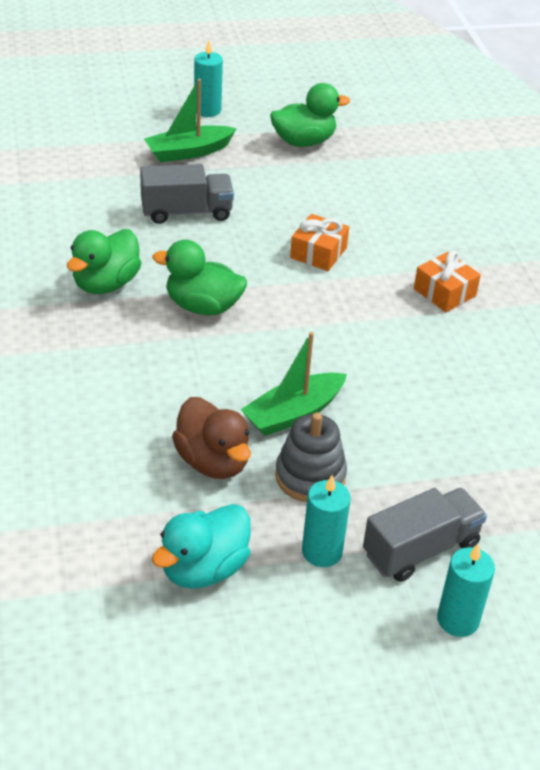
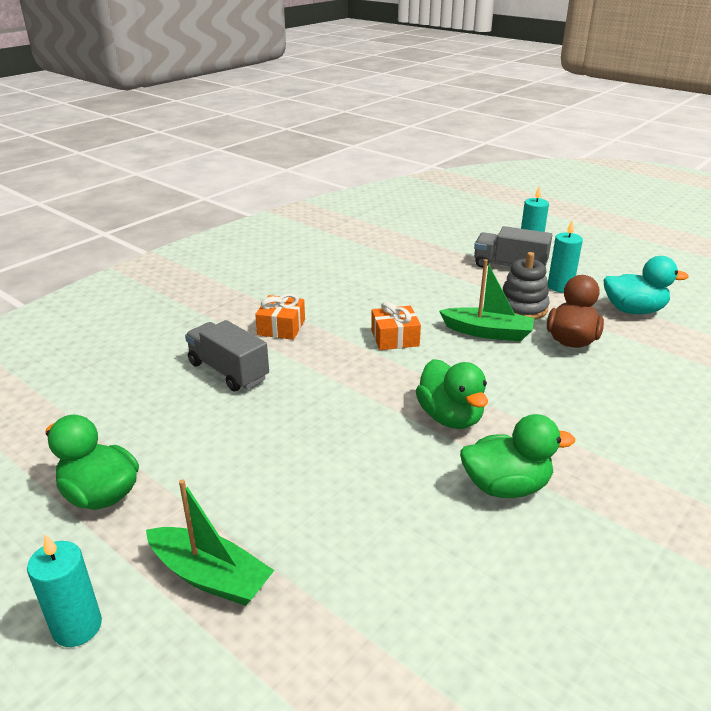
camera: 125 degrees left, 10 degrees down
grey truck [140,164,234,224] -> grey truck moved to [185,320,269,392]
orange gift [290,214,349,271] -> orange gift moved to [371,301,421,350]

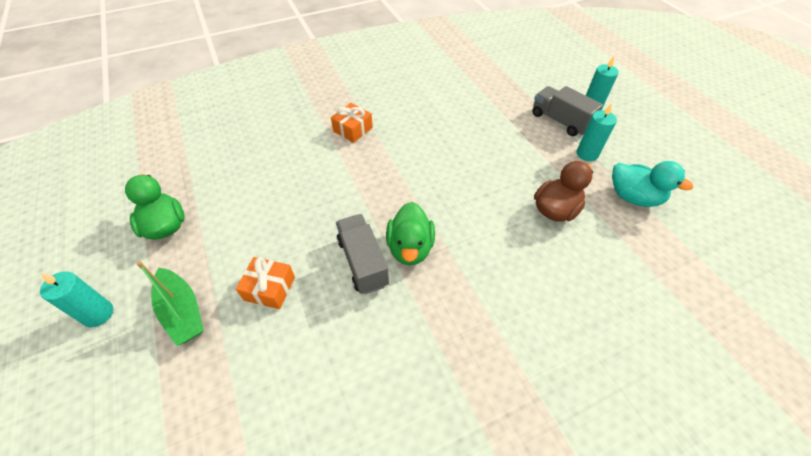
camera: 25 degrees right, 20 degrees up
grey truck [185,320,269,392] -> grey truck moved to [336,214,389,294]
orange gift [371,301,421,350] -> orange gift moved to [236,257,295,309]
green boat [439,259,534,341] -> none
green duck [460,414,575,498] -> none
grey stacking toy [503,252,550,320] -> none

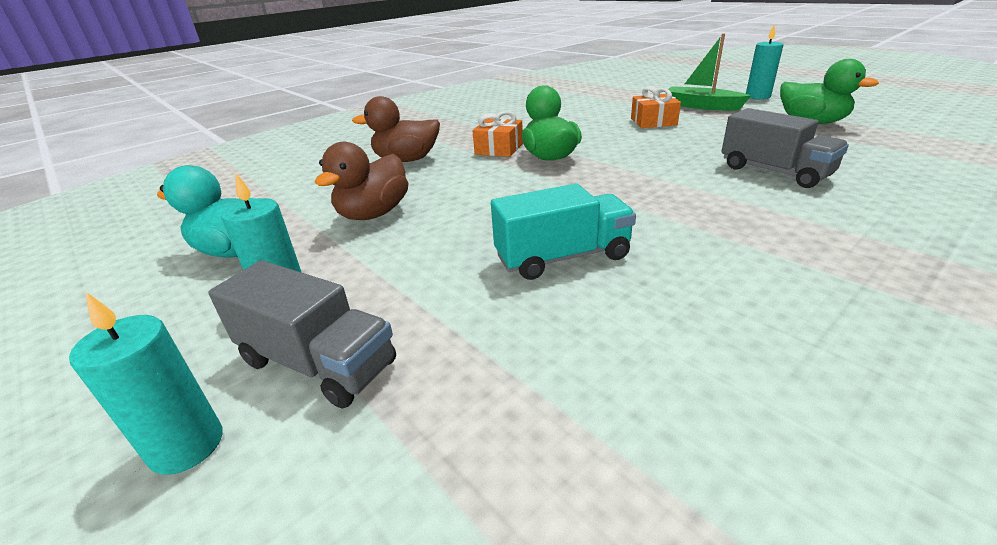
camera: 165 degrees right, 20 degrees down
orange gift [331,103,373,143] -> orange gift moved to [472,111,523,157]
grey truck [336,214,389,294] -> grey truck moved to [721,108,849,188]
none -> brown duck [352,96,440,162]
none -> turquoise truck [491,184,636,280]

